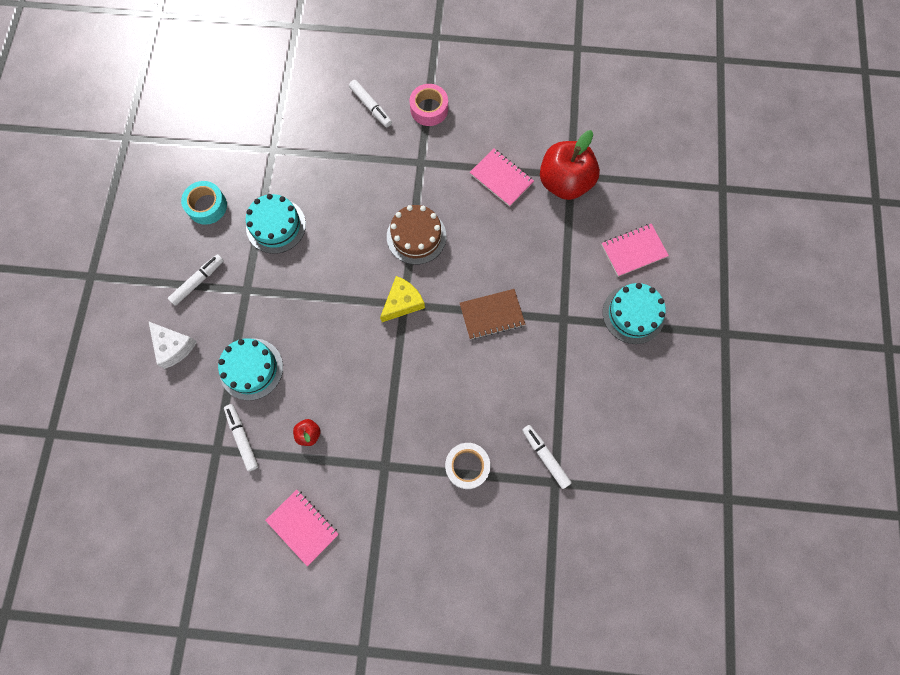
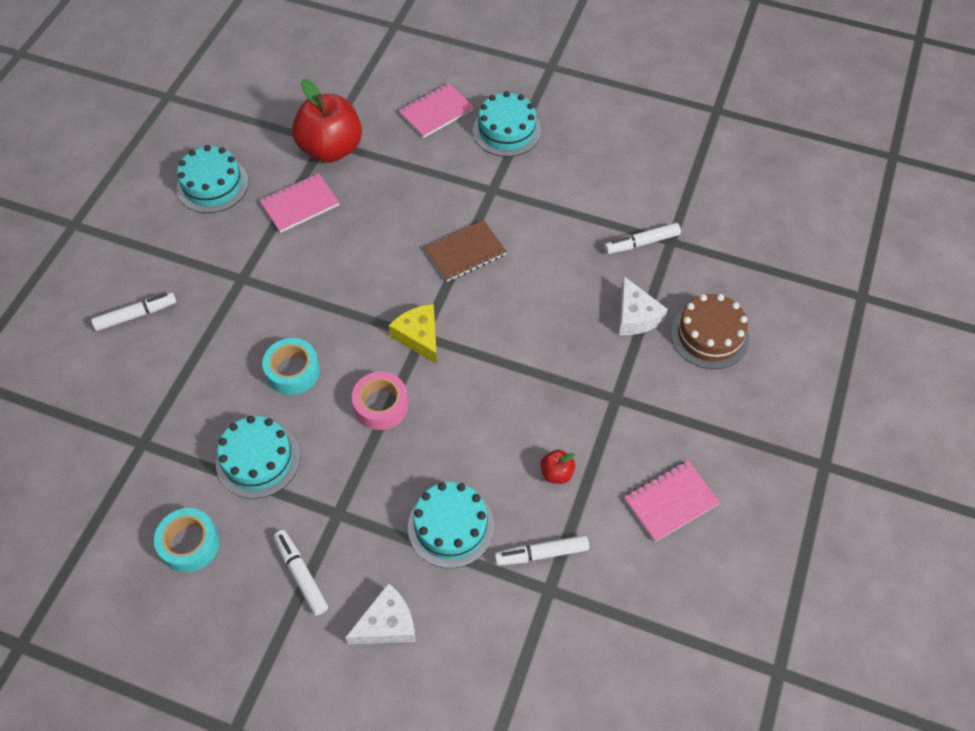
camera: 75 degrees left, 15 degrees down
brown cake [387,205,446,265] -> brown cake moved to [671,294,749,369]
pink tape [410,84,448,126] -> pink tape moved to [352,372,409,430]
white tape [445,443,490,489] -> white cheese [619,276,668,335]
brown notebook [460,289,525,340] -> brown notebook turned 60 degrees clockwise [424,220,507,282]
pink notebook [602,224,669,277] -> pink notebook turned 60 degrees clockwise [399,83,474,138]
none -> turquoise cake [177,145,249,213]
none -> turquoise tape [262,338,320,395]

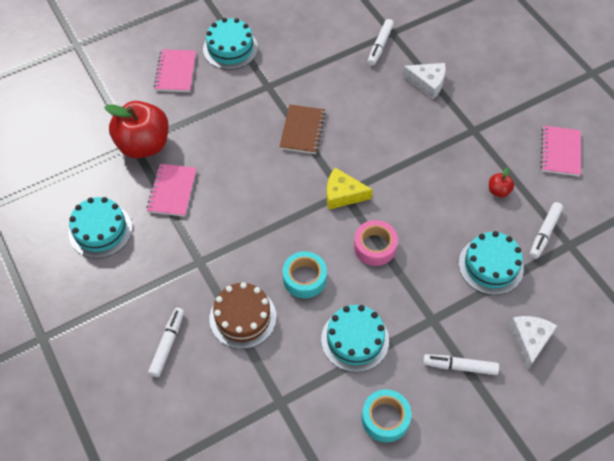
camera: 50 degrees left, 0 degrees up
brown cake [671,294,749,369] -> brown cake moved to [210,282,276,349]

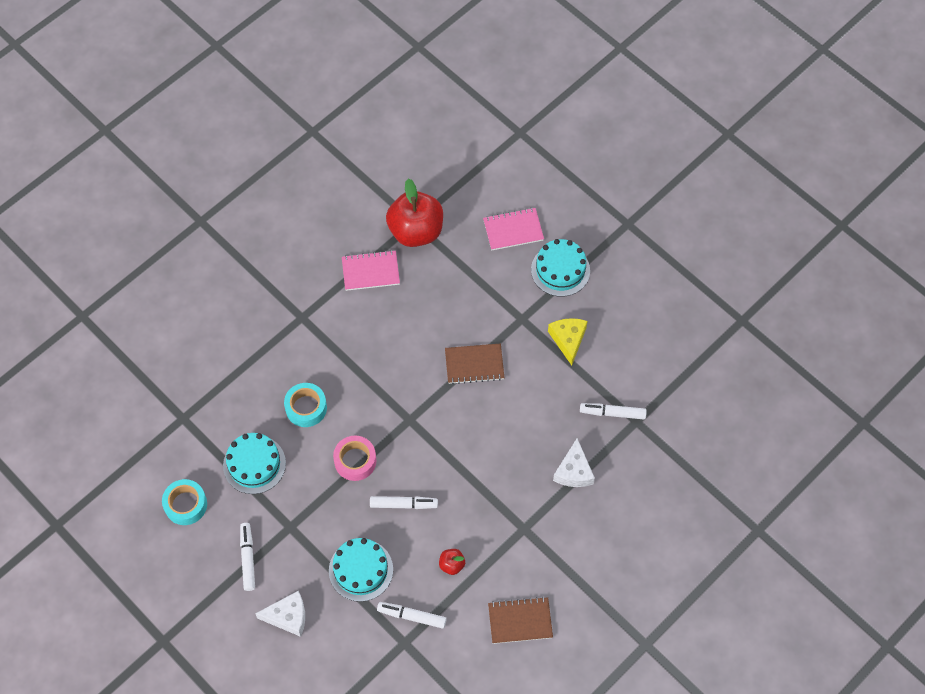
camera: 75 degrees right, 5 degrees up
turquoise cake [69,197,132,258] -> none
white marker [148,308,184,377] -> white marker moved to [370,496,438,509]
brown cake [210,282,276,349] -> none
yellow cheese [327,168,373,210] -> yellow cheese moved to [548,318,587,365]
pink notebook [541,126,581,176] -> brown notebook [488,597,553,644]

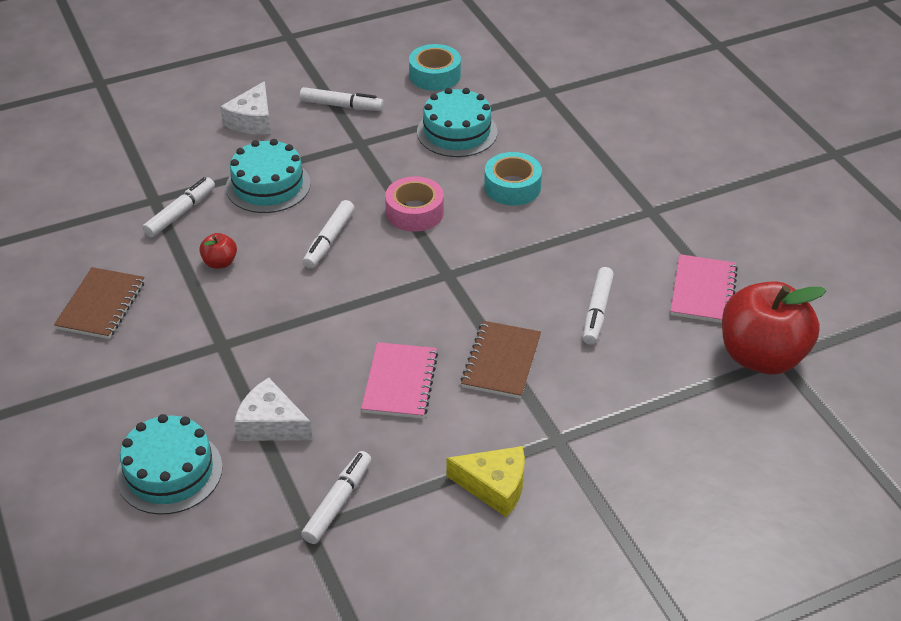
camera: 110 degrees right, 20 degrees down
pink notebook [483,208,544,250] -> pink notebook moved to [361,342,438,419]
turquoise cake [531,239,590,297] -> turquoise cake moved to [116,414,223,515]
none -> white marker [583,267,614,345]

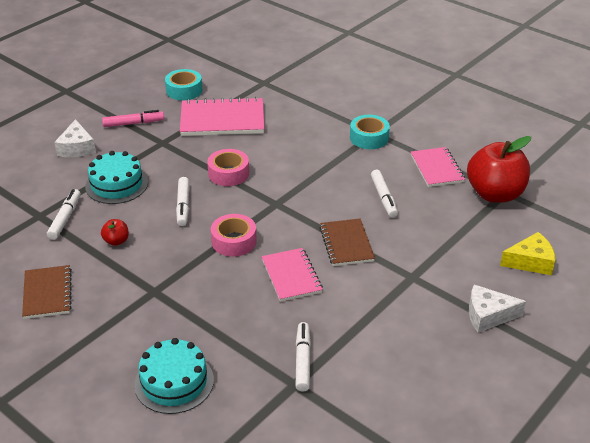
camera: 25 degrees left, 5 degrees down
white cheese [234,378,313,441] -> white cheese moved to [469,285,526,333]
white marker [300,87,383,111] -> pink marker [102,110,164,127]
turquoise cake [417,88,497,157] -> pink notebook [180,97,265,136]
yellow cheese [447,446,525,517] -> yellow cheese moved to [500,232,555,275]
turquoise tape [484,152,542,206] -> turquoise tape moved to [350,115,390,149]
none -> pink tape [211,214,257,257]

